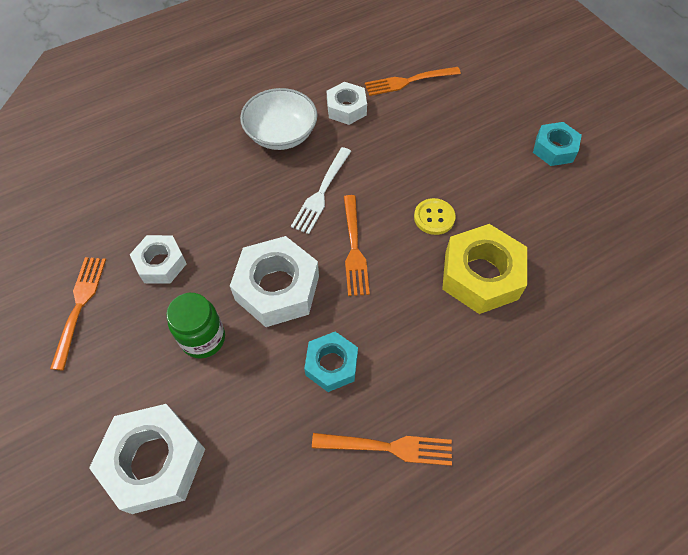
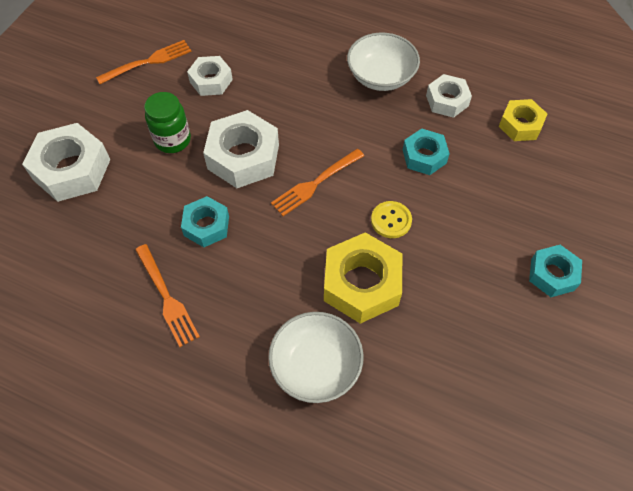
camera: 55 degrees right, 0 degrees up
white fork [291,147,351,234] -> none
orange fork [365,67,461,96] -> yellow nut [499,99,547,141]
none -> white bowl [268,312,364,403]
none -> turquoise nut [403,128,450,175]

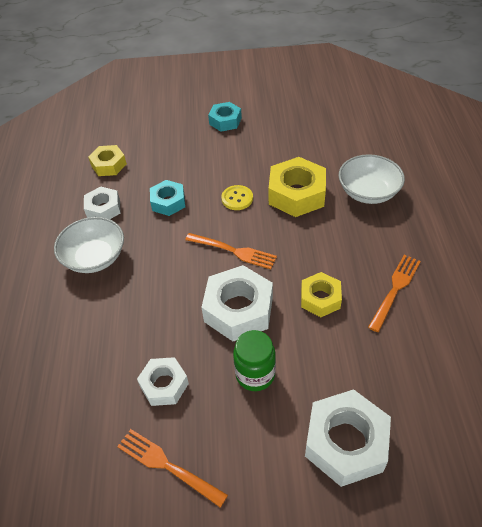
camera: 115 degrees left, 10 degrees down
turquoise nut [181,196,229,247] -> yellow nut [301,272,342,317]

